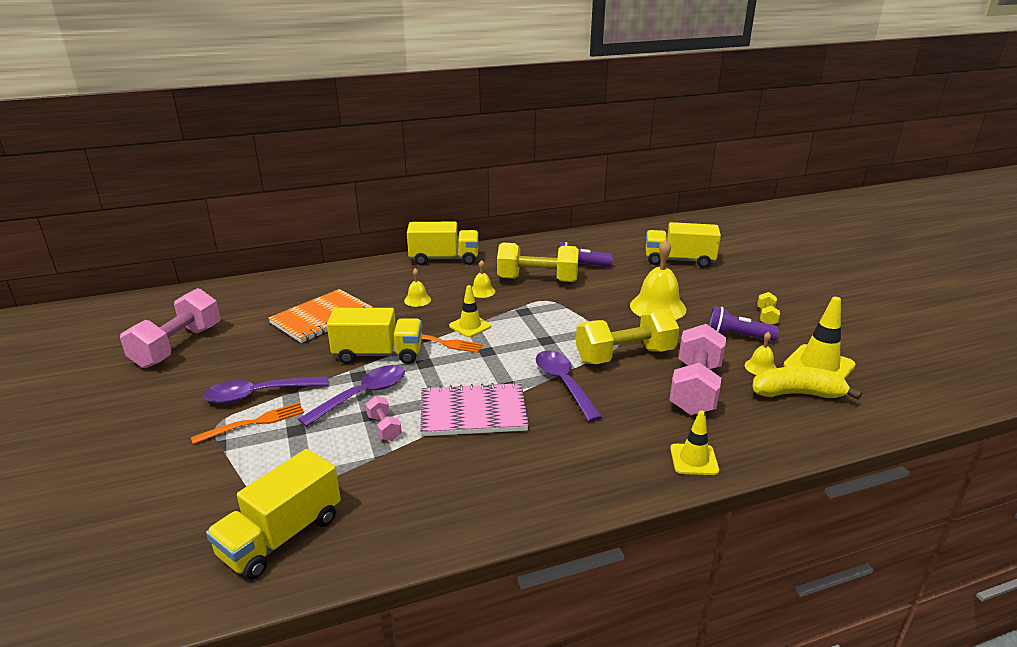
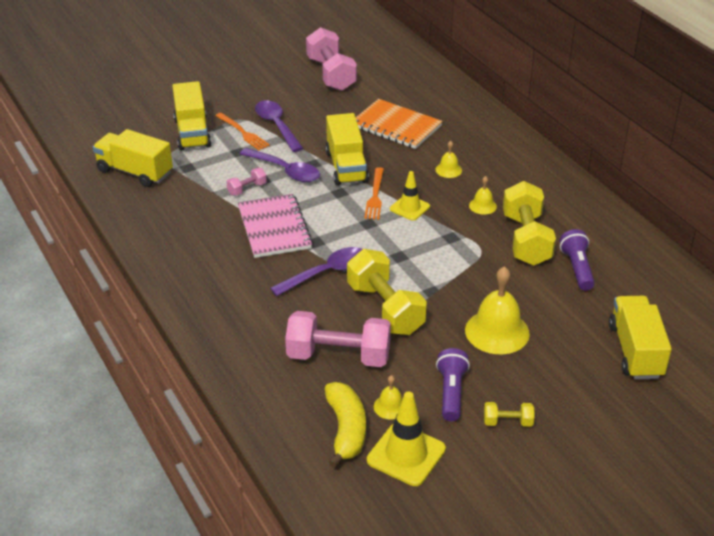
camera: 80 degrees right, 10 degrees up
pink dumbbell [120,288,220,368] -> pink dumbbell turned 60 degrees clockwise [306,27,357,91]
yellow truck [407,221,478,265] -> yellow truck moved to [172,81,211,150]
yellow traffic cone [670,410,719,475] -> none

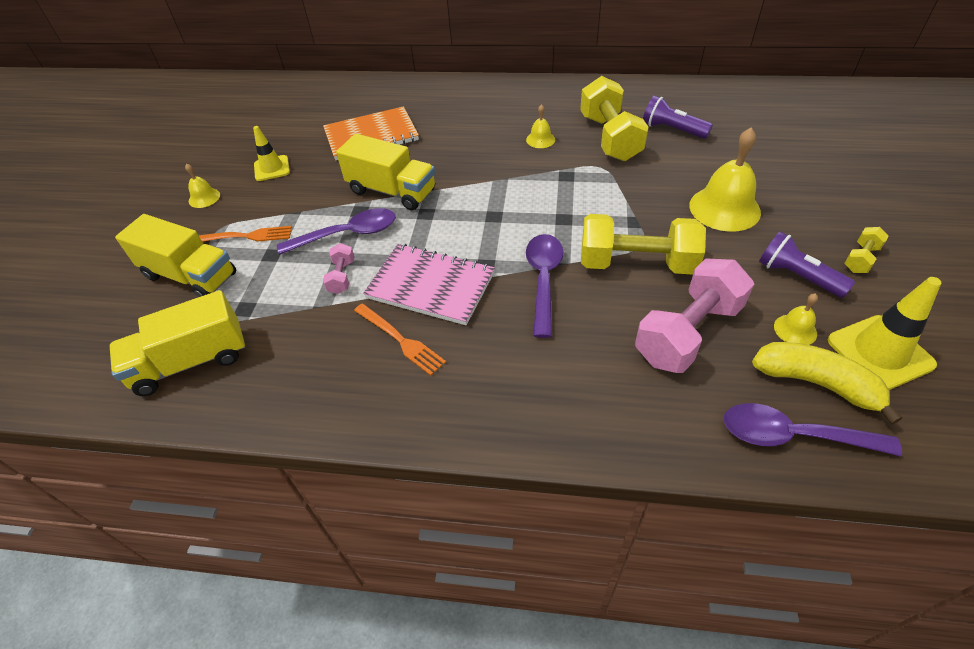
camera: 50 degrees left, 10 degrees up
purple spoon [255,100,303,152] -> purple spoon moved to [724,403,902,456]
pink dumbbell [306,27,357,91] -> none
orange fork [364,167,384,220] -> orange fork moved to [354,304,446,375]
yellow traffic cone [390,171,430,221] -> yellow traffic cone moved to [253,126,290,181]
yellow bell [436,141,462,178] -> yellow bell moved to [185,163,220,208]
yellow dumbbell [503,181,556,266] -> yellow dumbbell turned 45 degrees clockwise [580,76,649,161]
yellow truck [609,296,672,379] -> none

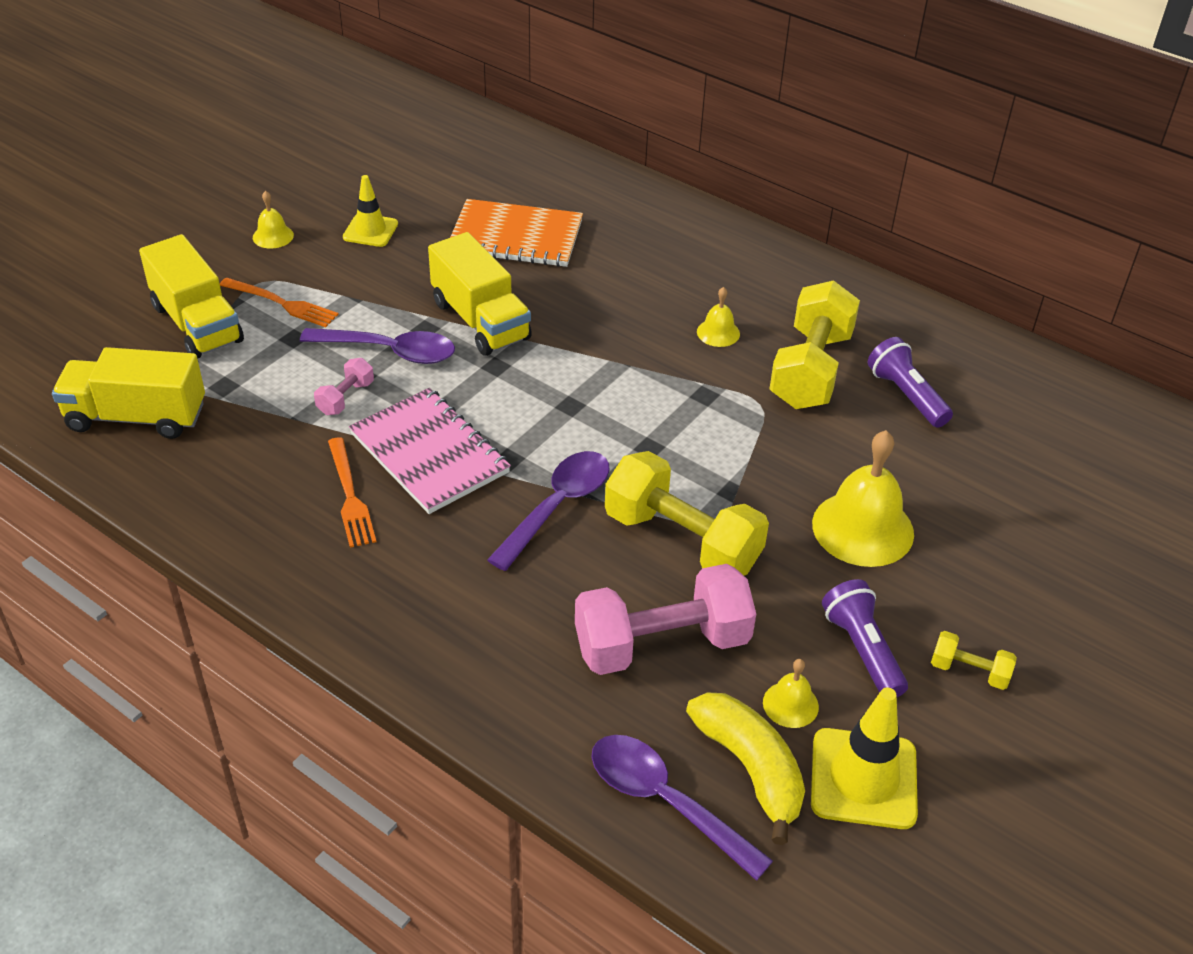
camera: 25 degrees right, 5 degrees down
yellow dumbbell [844,227,889,273] -> yellow dumbbell turned 45 degrees clockwise [931,631,1017,690]

